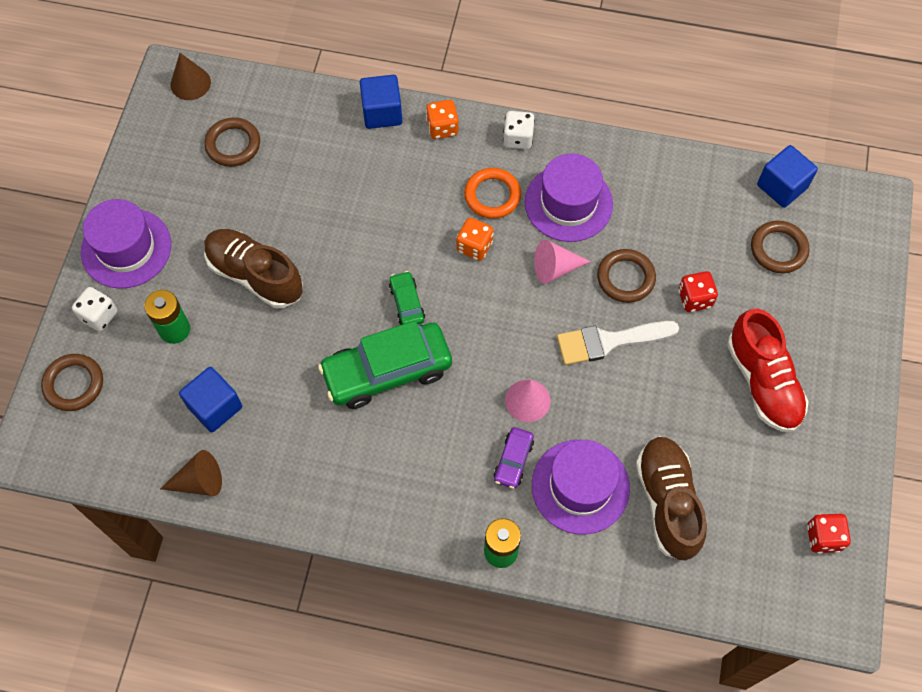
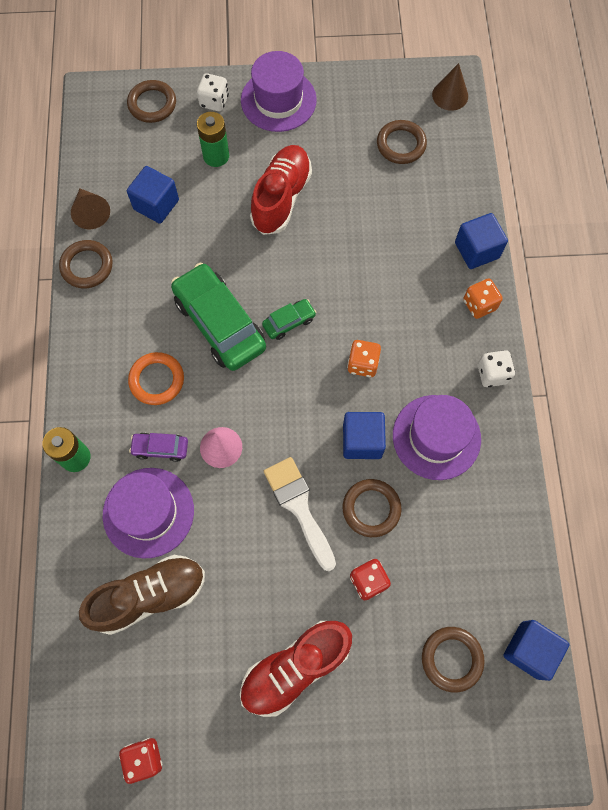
camera: 75 degrees right, 5 degrees up
brown shoe [204,229,303,308] -> red shoe [250,145,312,235]
orange ring [464,168,521,219] -> orange ring moved to [128,352,184,405]
pink cone [534,240,591,284] -> blue cube [343,412,386,459]
none -> brown ring [59,240,113,288]

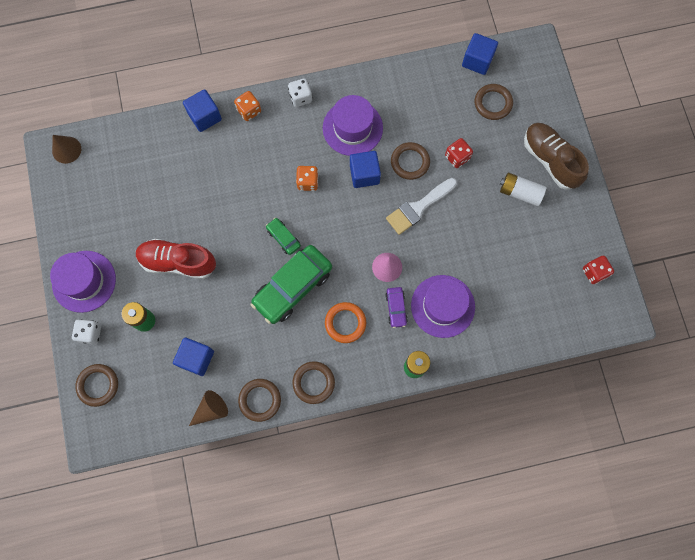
camera: 100 degrees left, 5 degrees up
brown shoe [79,555,205,635] -> brown shoe moved to [524,123,589,190]
red shoe [240,621,352,717] -> white battery [500,173,546,206]
brown ring [377,120,427,164] -> brown ring moved to [292,361,335,404]

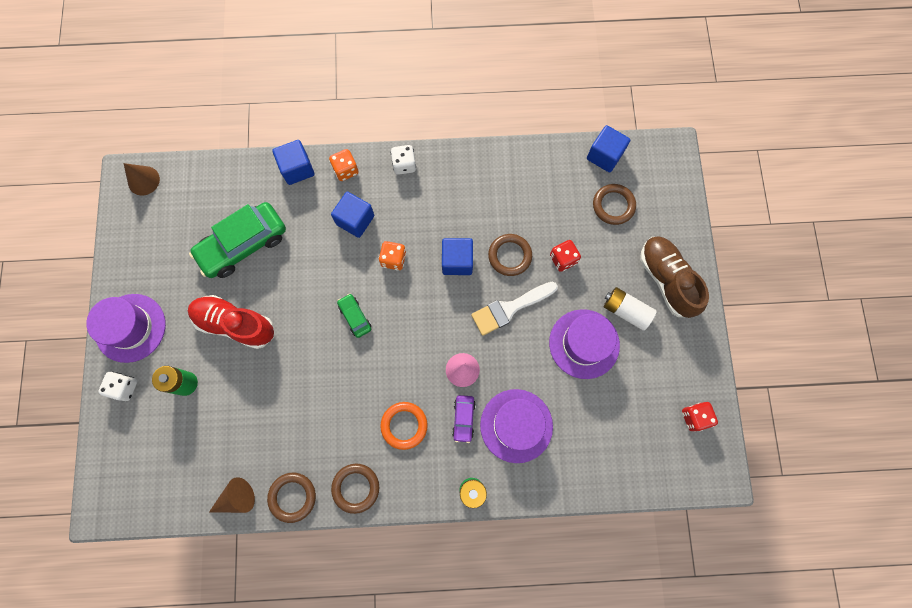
camera: 10 degrees right, 0 degrees up
brown ring [75,364,118,407] -> none
blue cube [173,338,214,376] -> blue cube moved to [331,192,374,238]
green car [251,245,332,324] -> green car moved to [189,202,286,278]
purple hat [323,95,383,156] -> purple hat moved to [549,309,620,379]

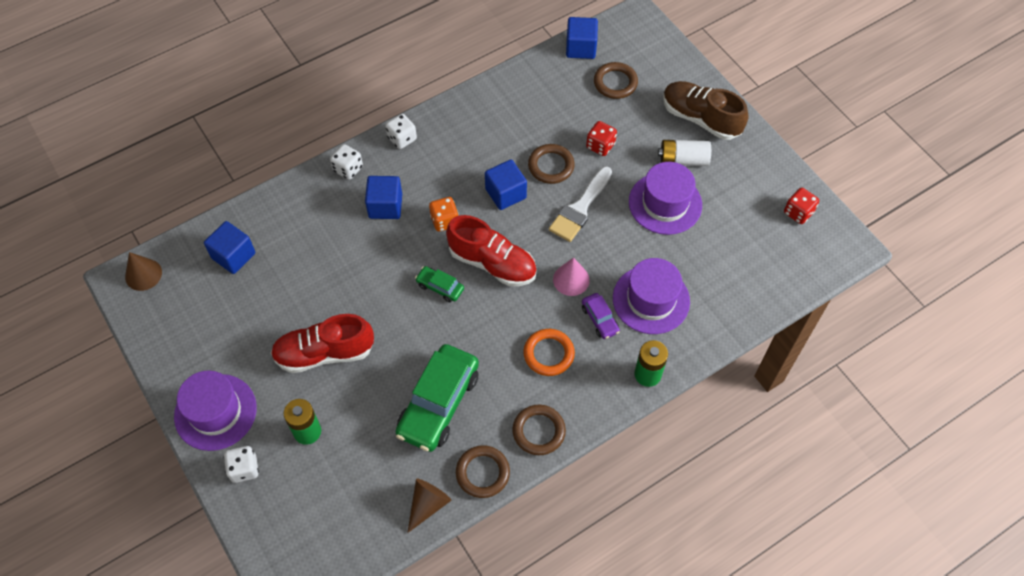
camera: 30 degrees left, 15 degrees down
green car [189,202,286,278] -> green car moved to [396,344,479,452]
blue cube [272,140,315,185] -> blue cube moved to [204,221,255,274]
orange dice [329,149,359,181] -> white dice [330,144,363,180]
none -> red shoe [446,215,537,286]

